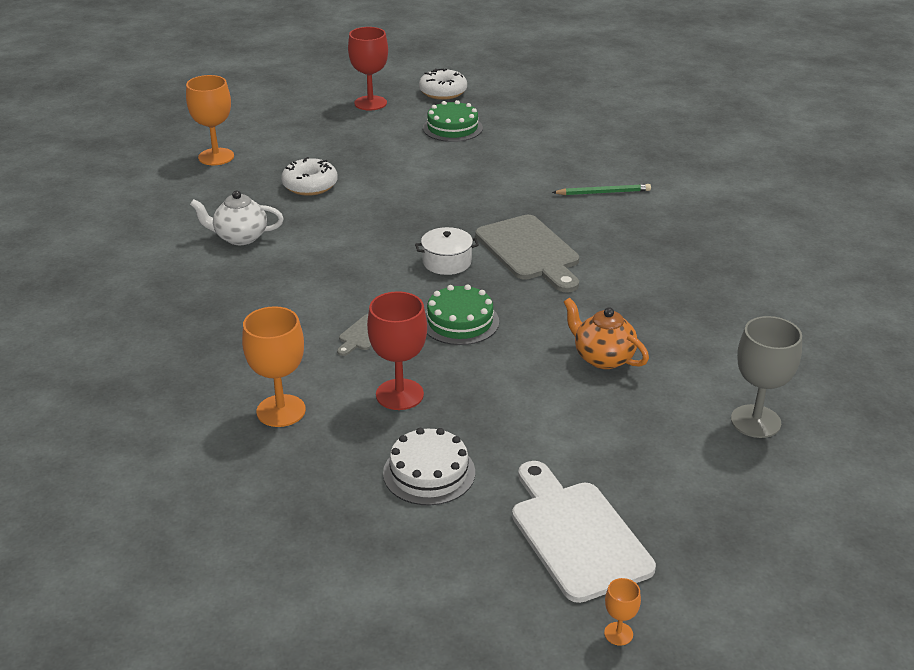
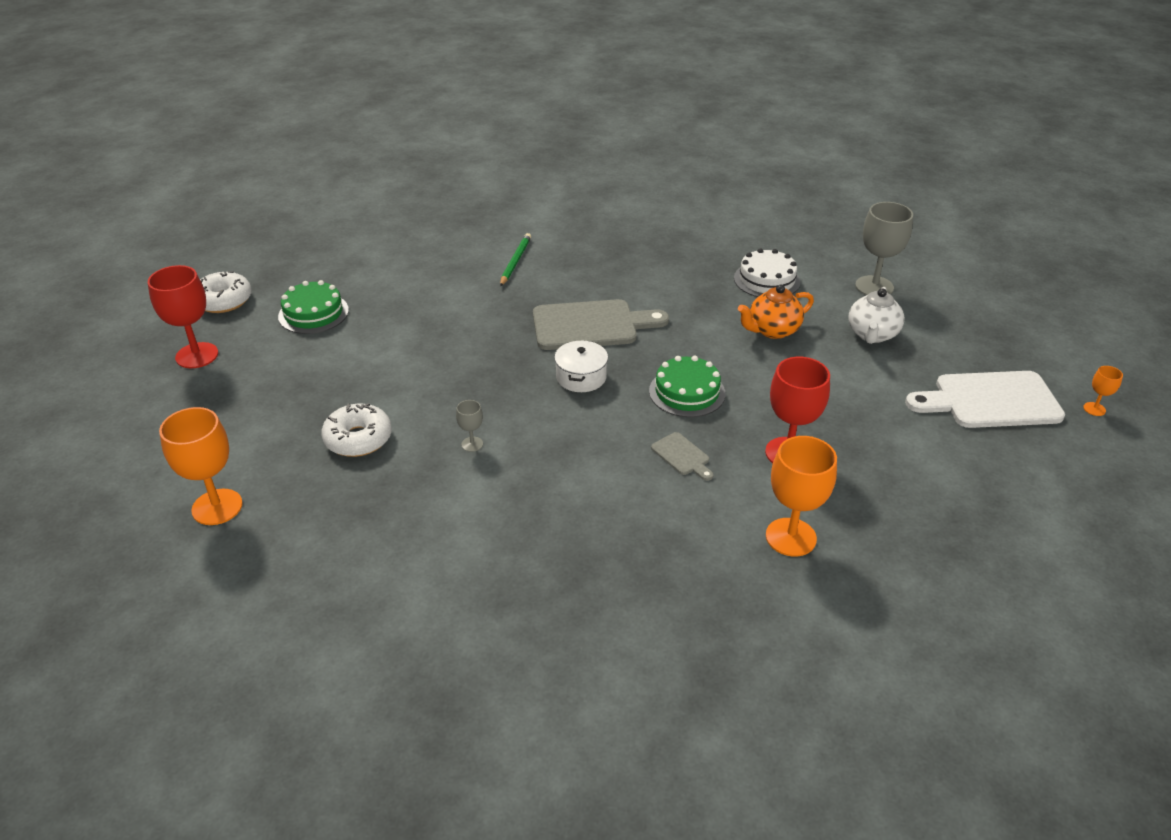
camera: 70 degrees left, 5 degrees up
white teapot [190,190,284,245] -> white teapot moved to [848,287,904,344]
white cake [383,428,475,505] -> white cake moved to [734,248,801,297]
none -> grey goblet [456,400,483,452]

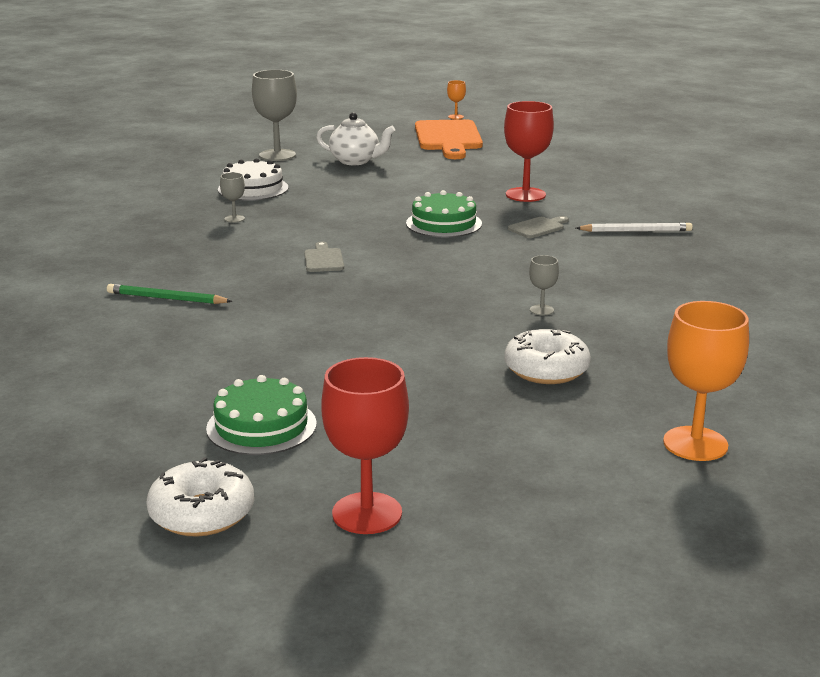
camera: 90 degrees left, 15 degrees down
grey cutting board [533,299,669,350] -> grey cutting board [304,242,344,272], size x0.46
white pot [554,340,608,392] -> none
orange teapot [738,285,814,339] -> none
orange goblet [766,436,837,556] -> none
white cutting board [905,371,1065,428] -> orange cutting board [415,119,483,159]
none -> grey goblet [220,172,245,223]
none -> white pencil [576,223,693,232]

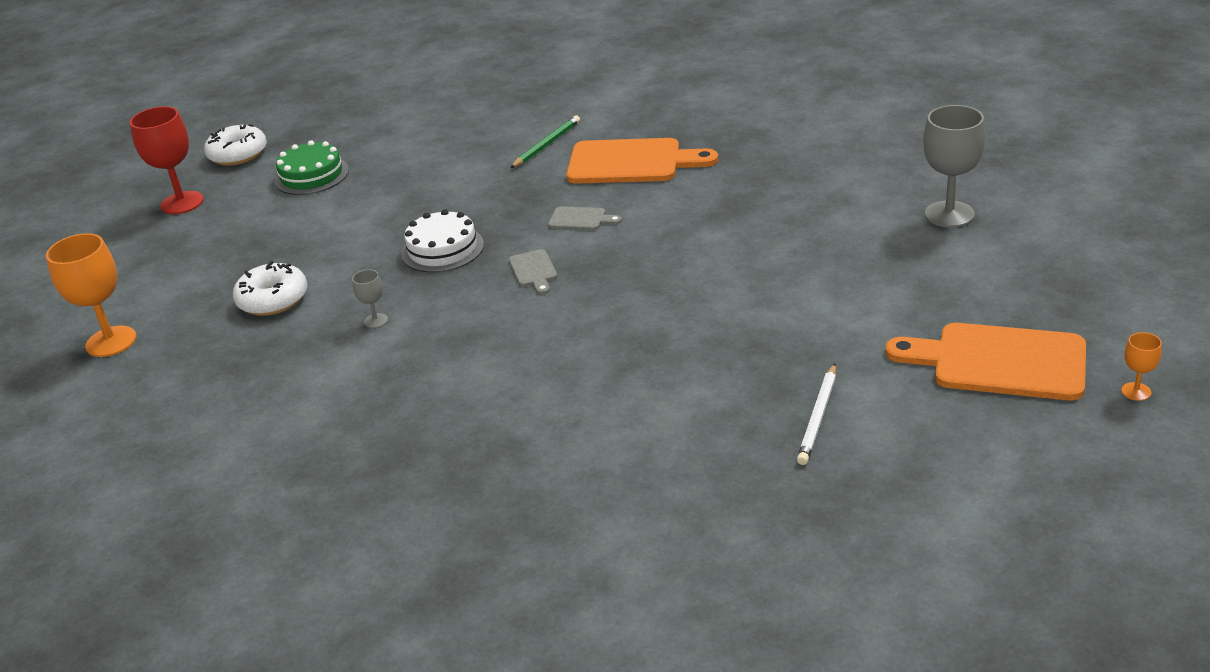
camera: 115 degrees right, 10 degrees up
white cake [218,158,289,201] -> white cake moved to [401,209,484,273]
grey goblet [220,172,245,223] -> none
white teapot [316,112,395,165] -> none
green cake [406,190,482,238] -> none
red goblet [504,101,554,202] -> none
grey cutting board [508,216,569,238] -> grey cutting board moved to [509,249,557,294]
white pencil [576,223,693,232] -> white pencil moved to [797,364,836,465]
none -> orange cutting board [566,138,718,184]

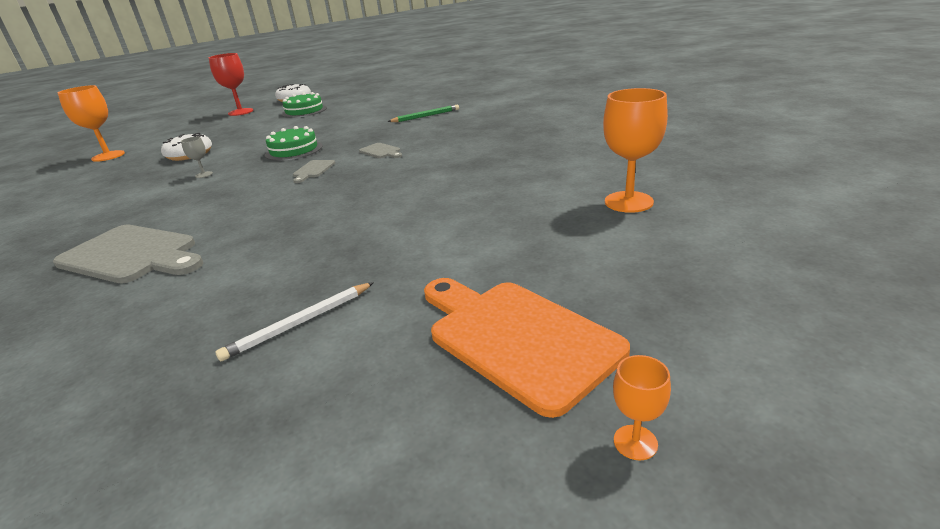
camera: 30 degrees right, 5 degrees down
white cake [401,209,484,273] -> green cake [265,126,323,161]
orange cutting board [566,138,718,184] -> none
grey goblet [923,105,986,227] -> orange goblet [603,88,668,213]
none -> grey cutting board [53,225,203,283]

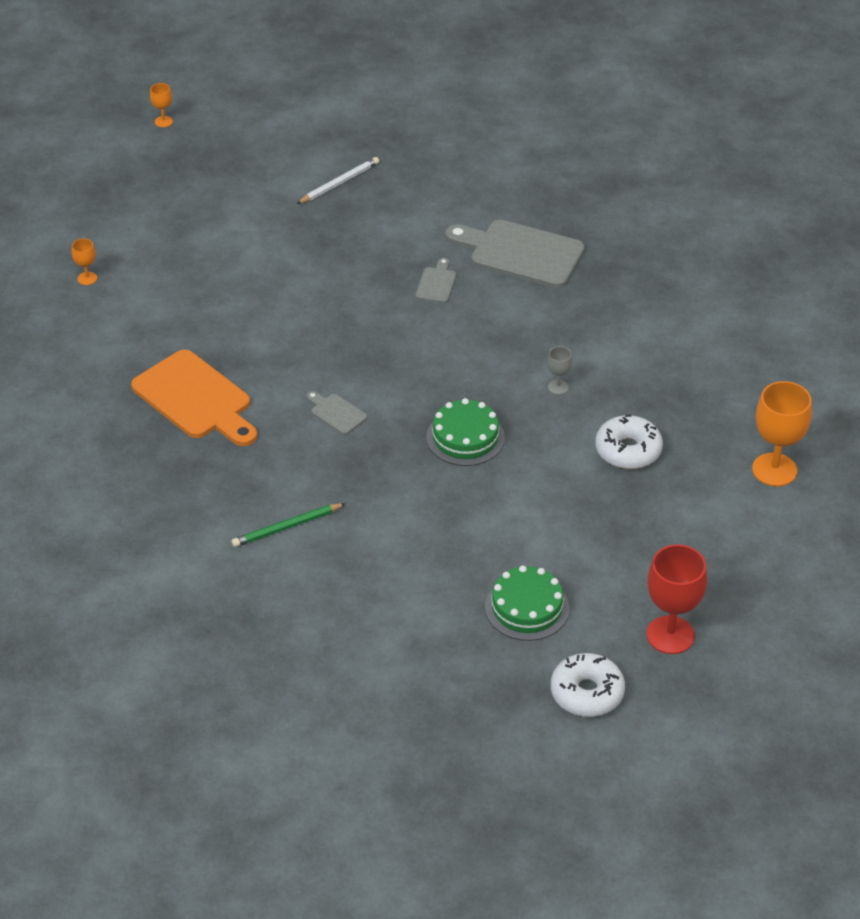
camera: 175 degrees right, 15 degrees up
grey cutting board [293,160,335,183] -> grey cutting board moved to [416,258,456,303]
orange cutting board [424,278,630,418] -> orange cutting board moved to [131,349,257,446]
orange goblet [603,88,668,213] -> orange goblet [72,238,97,285], size x0.48

